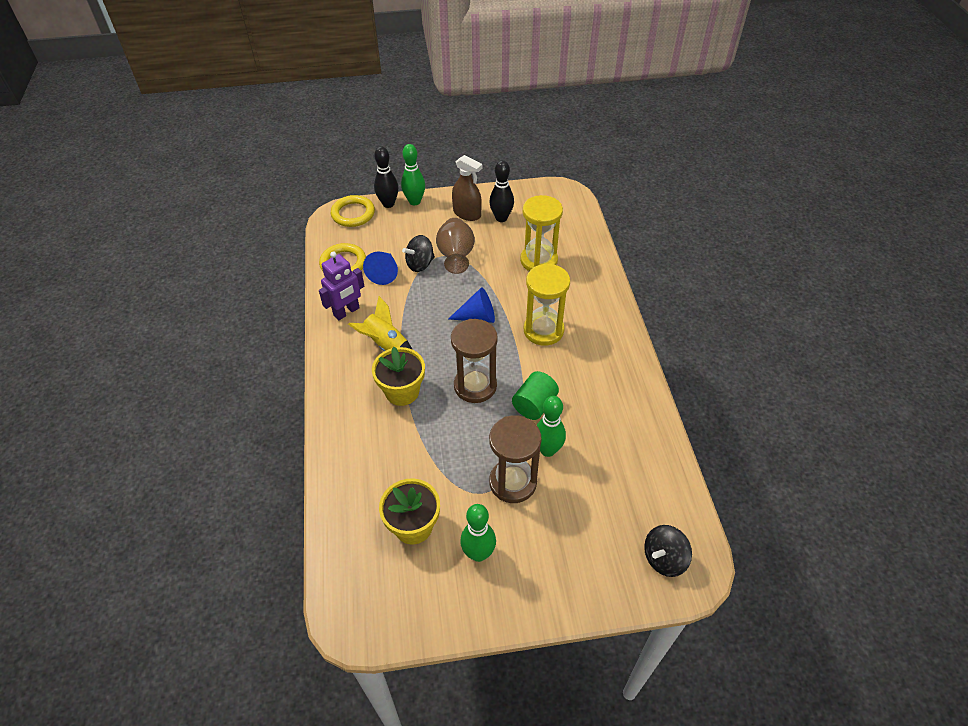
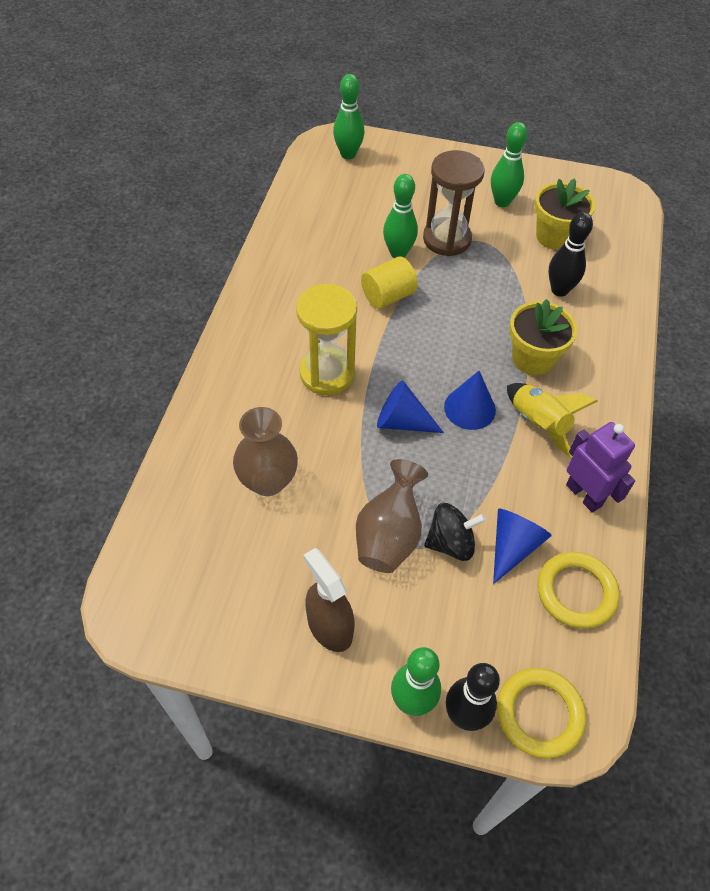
camera: 160 degrees left, 5 degrees up
purple robot [319,251,365,320] -> purple robot turned 75 degrees clockwise [566,422,635,513]
brown hourglass [451,319,498,403] -> none
black bowling pin [489,160,514,222] -> black bowling pin moved to [548,212,593,297]
green cylinder [512,371,559,420] -> yellow cylinder [361,256,418,309]
yellow hourglass [520,195,563,271] -> brown vase [233,407,298,496]
black spinning top [644,525,692,577] -> green bowling pin [333,74,365,159]
none -> blue cone [444,371,496,430]

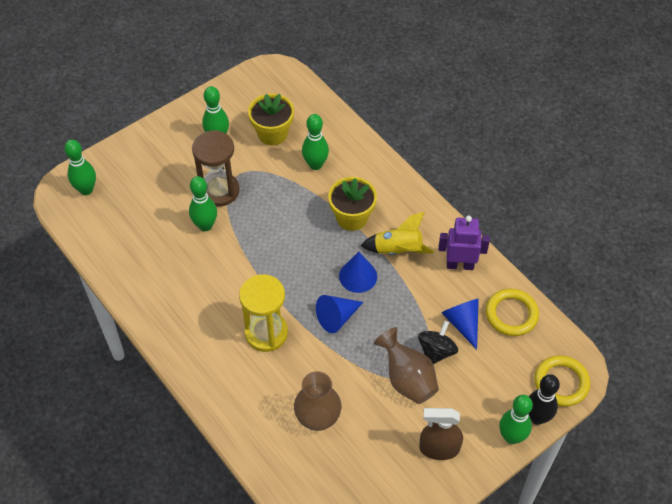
camera: 50 degrees left, 0 degrees up
yellow cylinder [361,256,418,309] -> none
black bowling pin [548,212,593,297] -> green bowling pin [302,114,329,170]

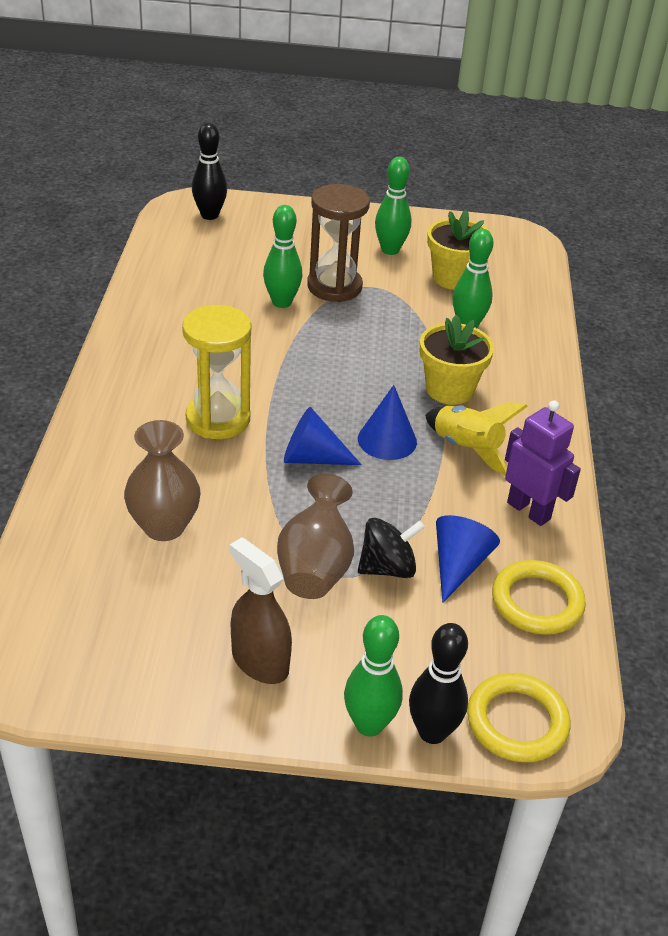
camera: 40 degrees right, 15 degrees down
green bowling pin [64,139,96,195] -> black bowling pin [192,123,227,220]

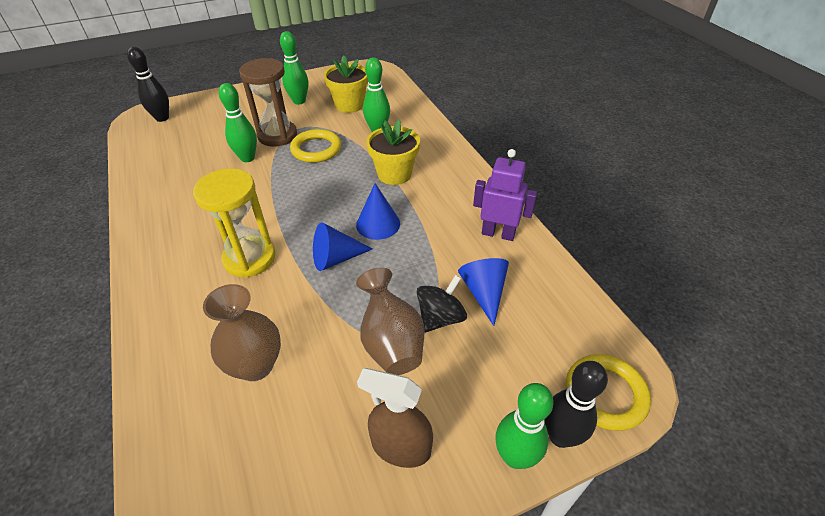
camera: 25 degrees left, 5 degrees up
yellow rocket [425,402,528,475] -> none
yellow ring [492,560,586,635] -> yellow ring moved to [290,129,341,163]

